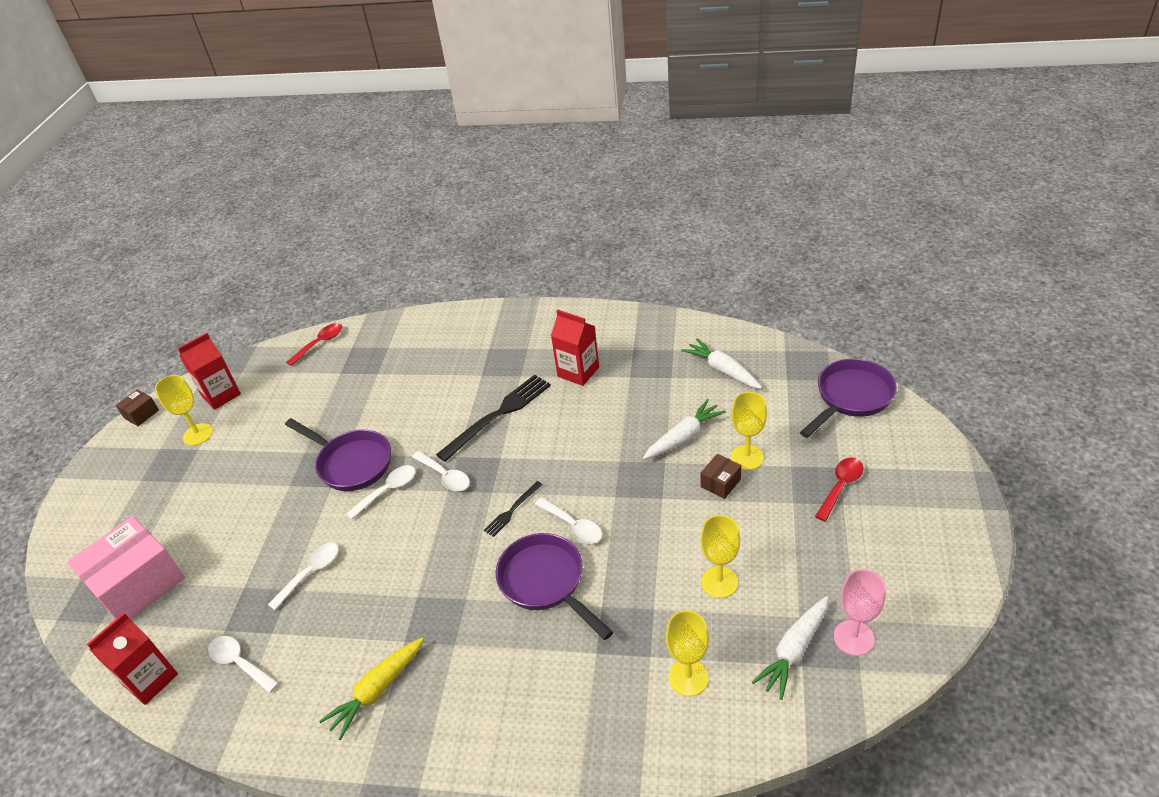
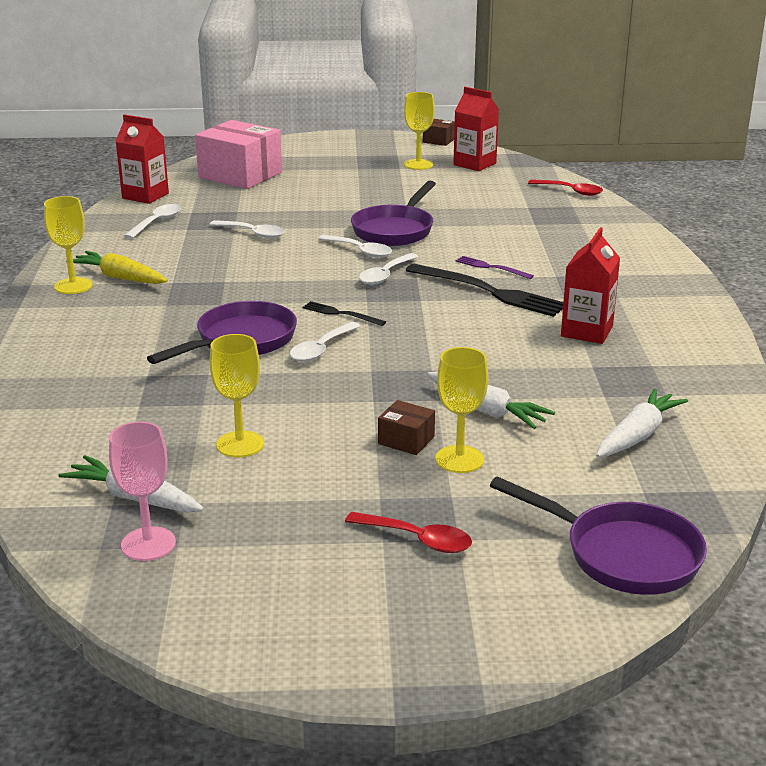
camera: 75 degrees right, 15 degrees down
yellow goblet [666,610,709,696] -> yellow goblet moved to [44,196,92,294]
none -> purple fork [456,256,534,279]

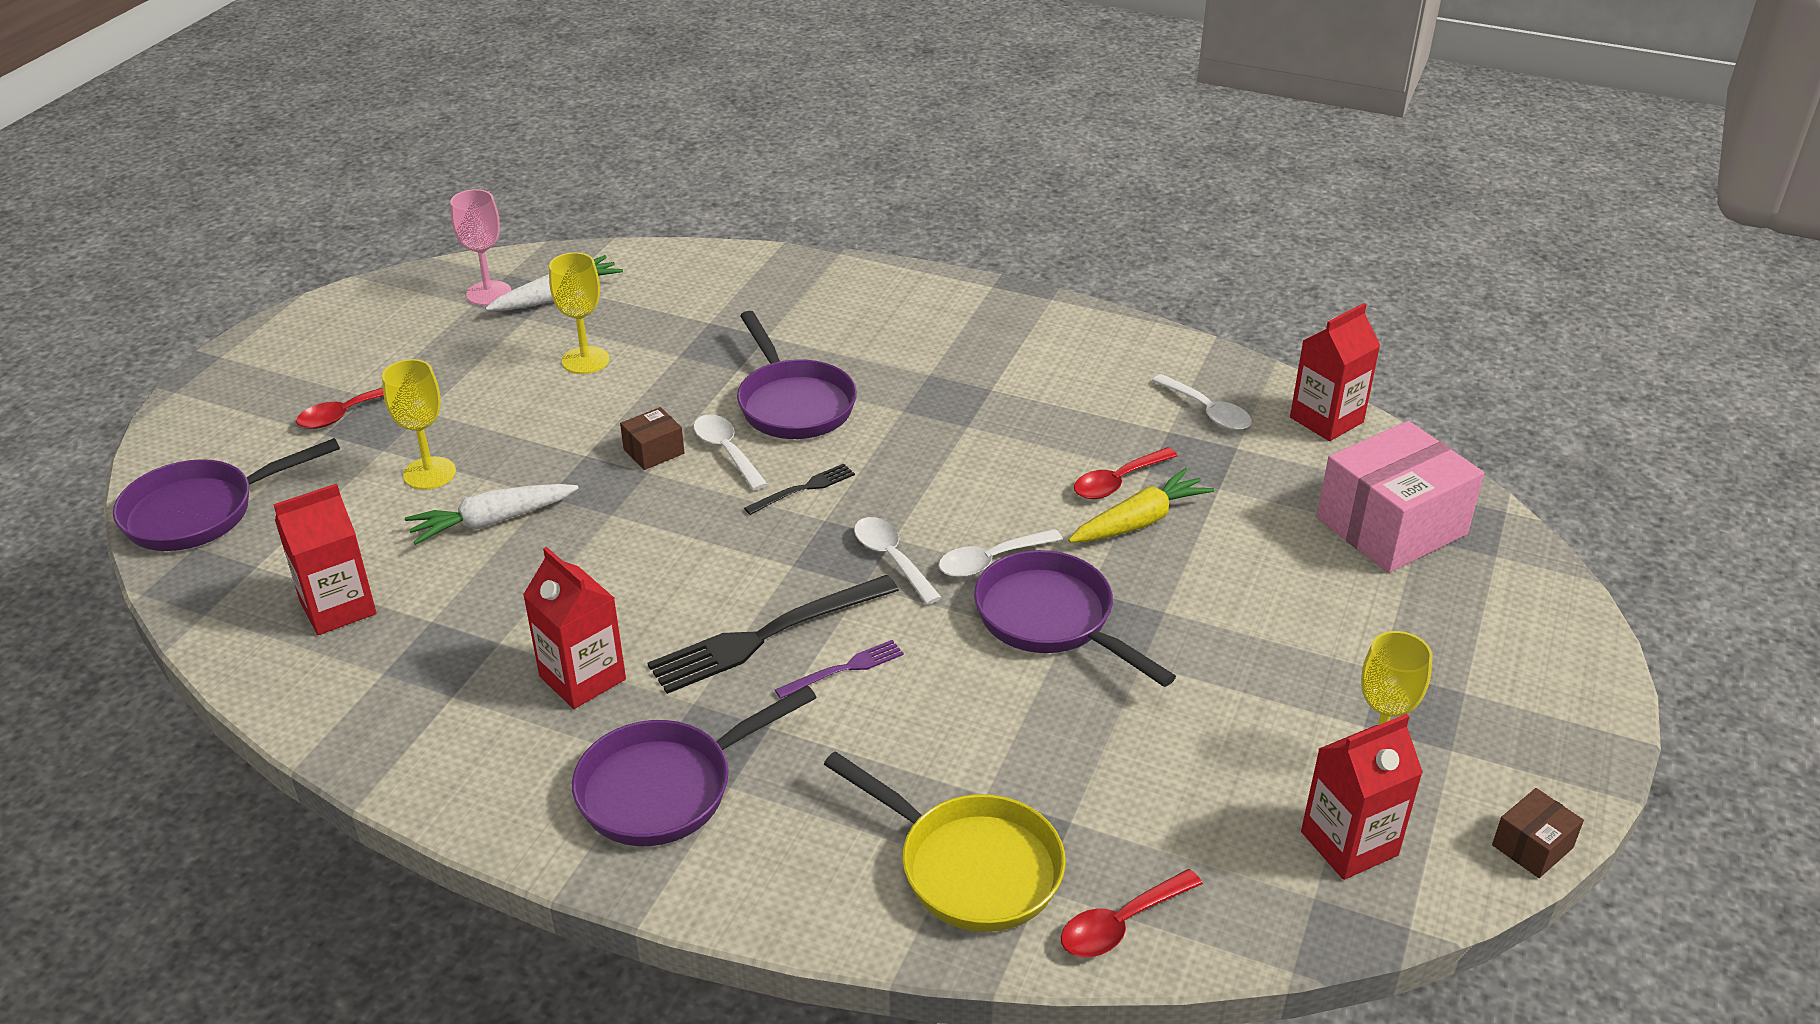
camera: 115 degrees right, 10 degrees up
yellow goblet [44,196,92,294] -> none
yellow carrot [66,251,168,284] -> yellow carrot moved to [1068,468,1214,543]
white spoon [209,220,285,238] -> red spoon [1074,447,1178,499]
brown box [378,400,435,455] -> brown box moved to [620,407,684,470]
white carrot [596,388,688,457] -> red carton [273,484,376,635]
none -> purple pan [572,685,817,846]
none -> yellow pan [824,751,1066,932]

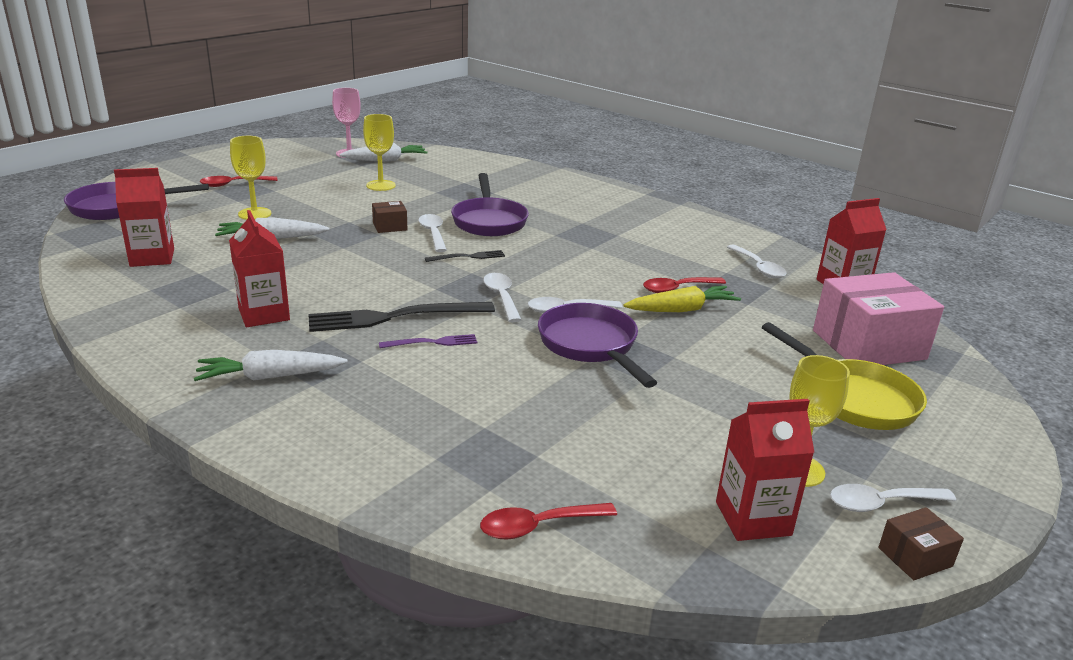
camera: 15 degrees right, 10 degrees down
purple pan [572,685,817,846] -> white carrot [194,350,348,381]
yellow pan [824,751,1066,932] -> yellow pan moved to [762,322,927,430]
none -> white spoon [830,484,956,512]

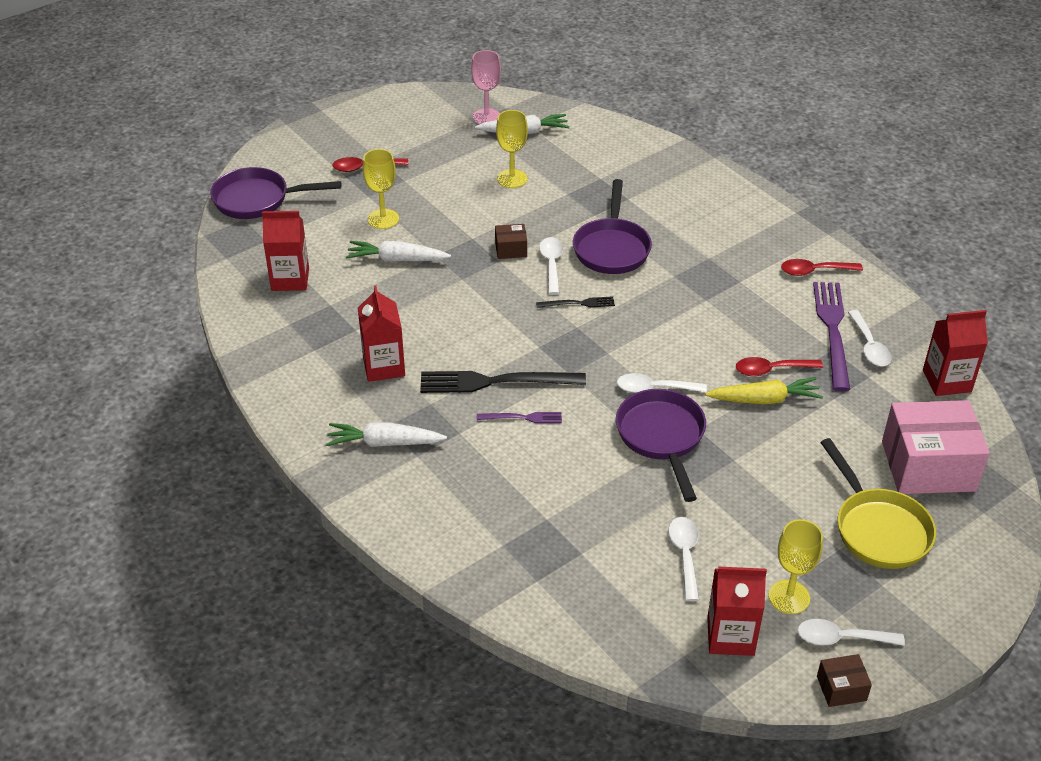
camera: 15 degrees right, 15 degrees up
red spoon [480,503,617,540] -> red spoon moved to [781,259,863,276]
white spoon [483,273,521,322] -> white spoon moved to [669,517,699,601]
none -> purple fork [813,282,850,391]

